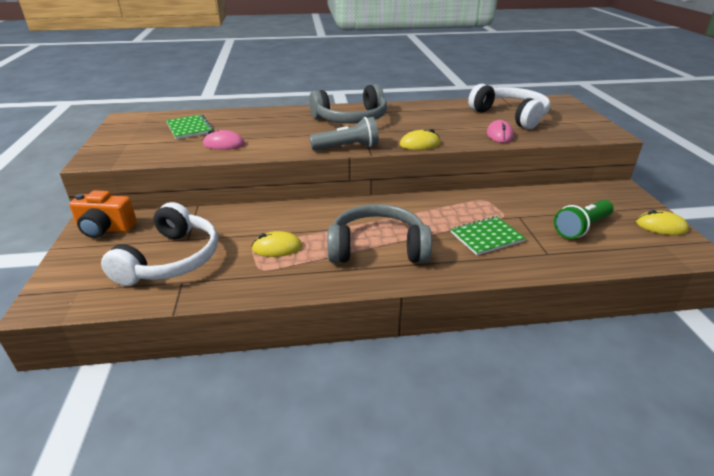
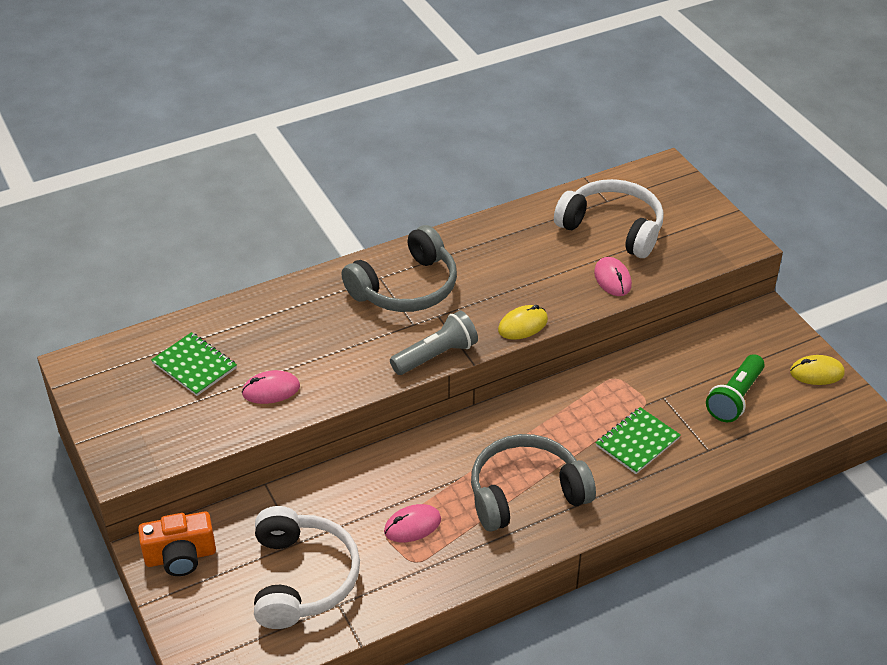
camera: 20 degrees left, 10 degrees up
yellow mouse [251,231,302,257] -> pink mouse [384,504,441,542]

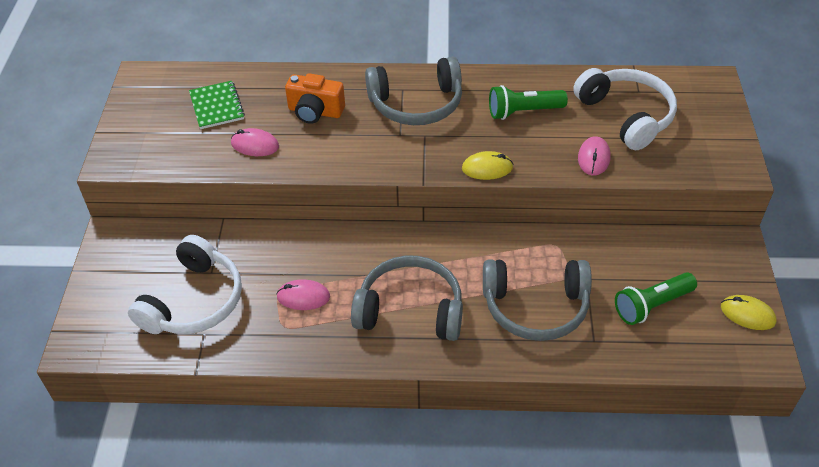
camera: 30 degrees right, 5 degrees up
orange camera [138,511,216,576] -> orange camera moved to [285,73,345,124]
grey flashlight [390,311,478,375] -> none
green notebook [596,407,681,474] -> grey headphones [483,259,592,341]
none -> green flashlight [489,85,568,120]

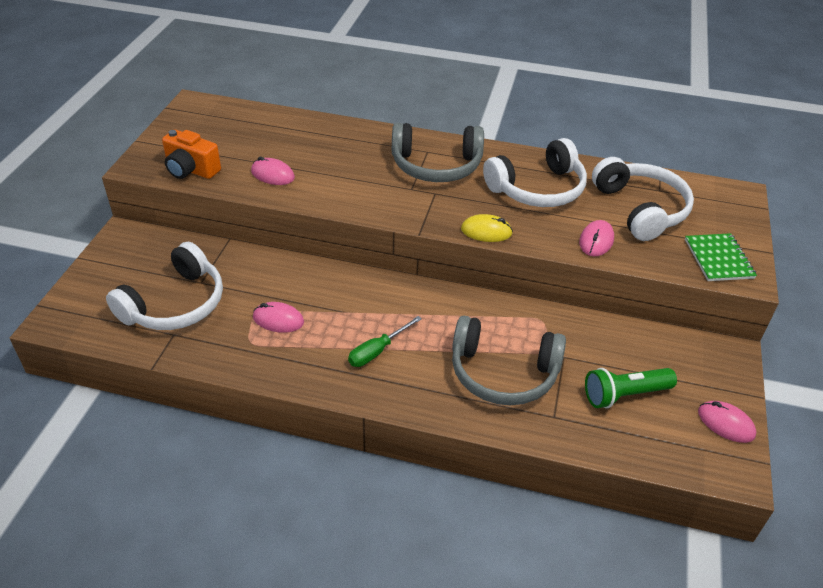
camera: 10 degrees right, 5 degrees down
green notebook [189,81,245,129] -> green notebook moved to [685,233,757,281]
orange camera [285,73,345,124] -> orange camera moved to [162,130,221,179]
grey headphones [351,256,463,341] -> green screwdriver [348,316,422,367]
green flashlight [489,85,568,120] -> white headphones [483,138,587,207]
yellow mouse [721,295,777,330] -> pink mouse [698,401,756,443]

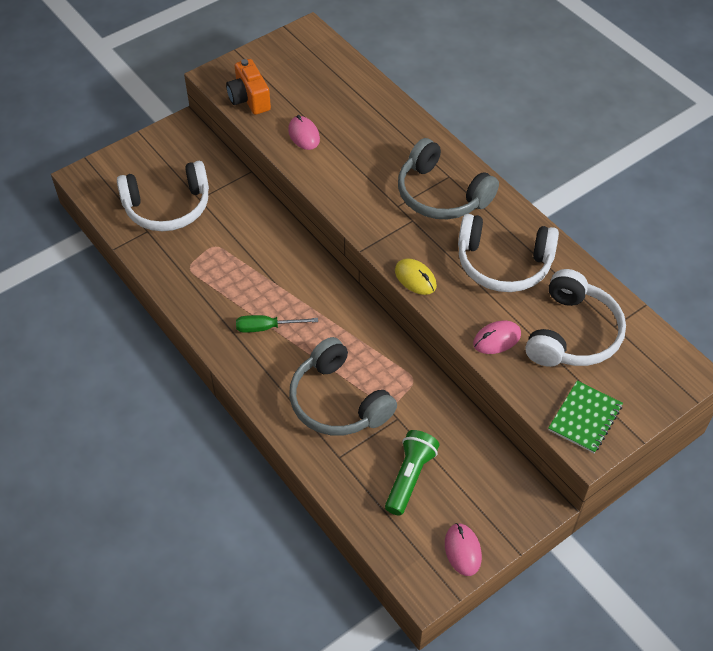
camera: 40 degrees right, 10 degrees up
pink mouse [253,302,304,333] -> none
green flashlight [585,368,677,408] -> green flashlight turned 90 degrees clockwise [385,430,439,516]

